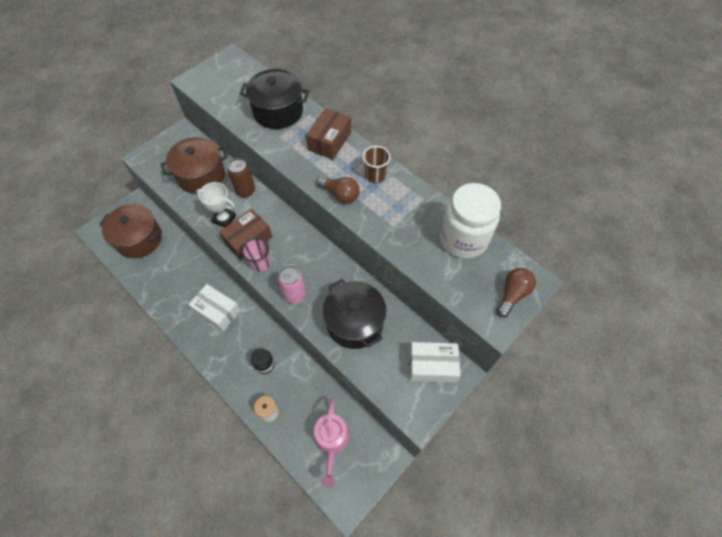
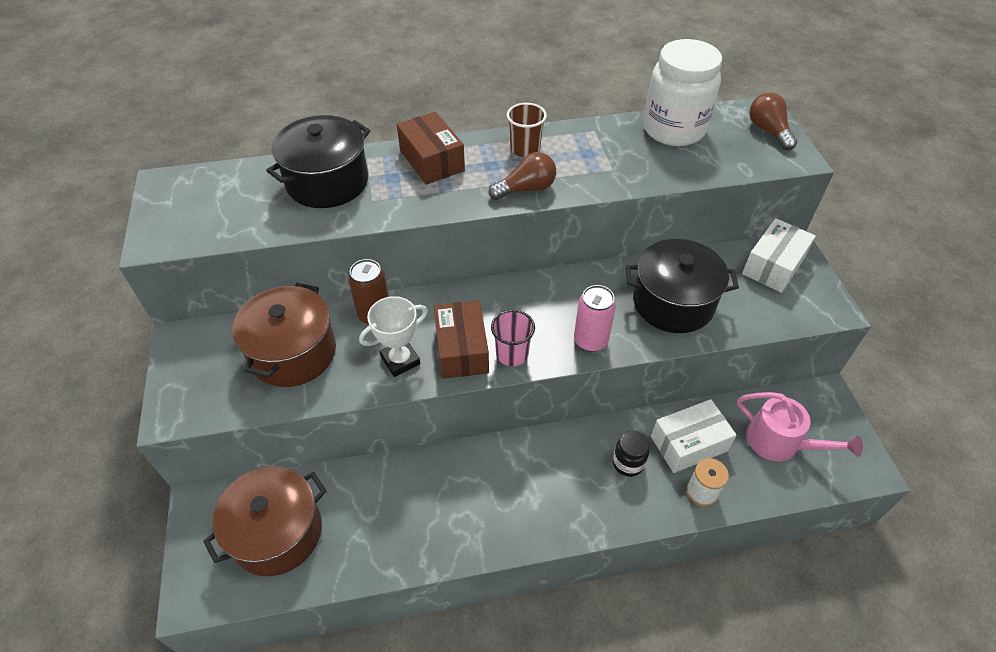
camera: 55 degrees left, 10 degrees down
white box [188,284,241,332] -> white box moved to [651,399,736,473]

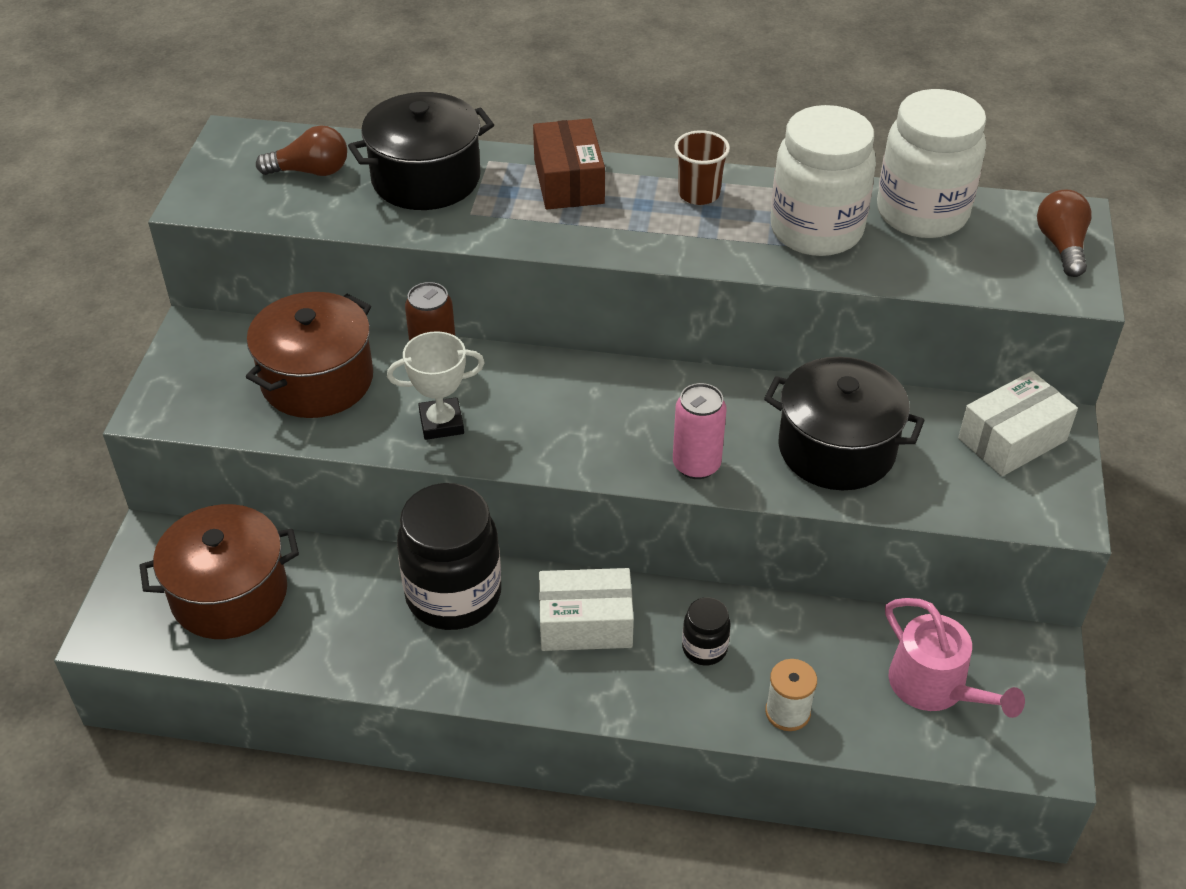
camera: 20 degrees right, 5 degrees down
brown box [434,300,489,379] -> none
brown light bulb [489,152,556,200] -> brown light bulb moved to [256,125,347,176]
pink cup [491,310,535,366] -> none
white box [651,399,736,473] -> white box moved to [539,568,634,651]
none -> black jar [397,483,501,630]
none -> white jar [770,105,876,256]

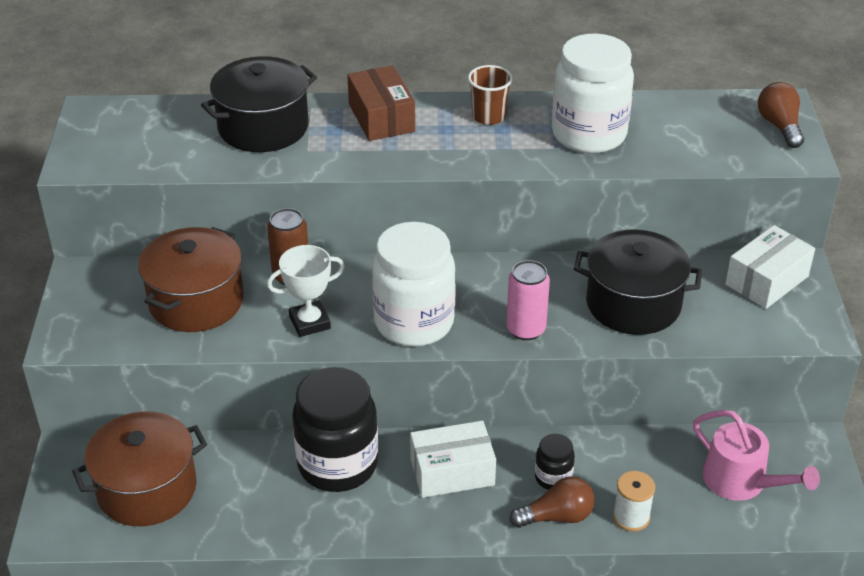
camera: 10 degrees left, 5 degrees down
brown light bulb [256,125,347,176] -> brown light bulb moved to [510,477,595,528]
white jar [877,89,986,238] -> white jar moved to [372,222,456,346]

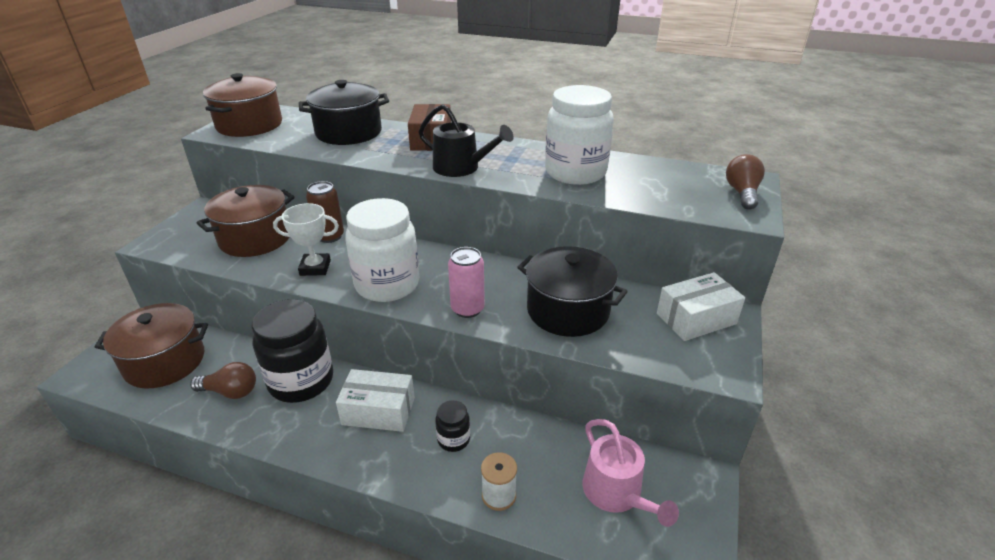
camera: 20 degrees right, 5 degrees down
brown cup [468,65,513,125] -> none
brown light bulb [510,477,595,528] -> brown light bulb moved to [190,362,256,399]
none -> brown pot [203,73,282,137]
none -> black watering can [419,104,514,177]

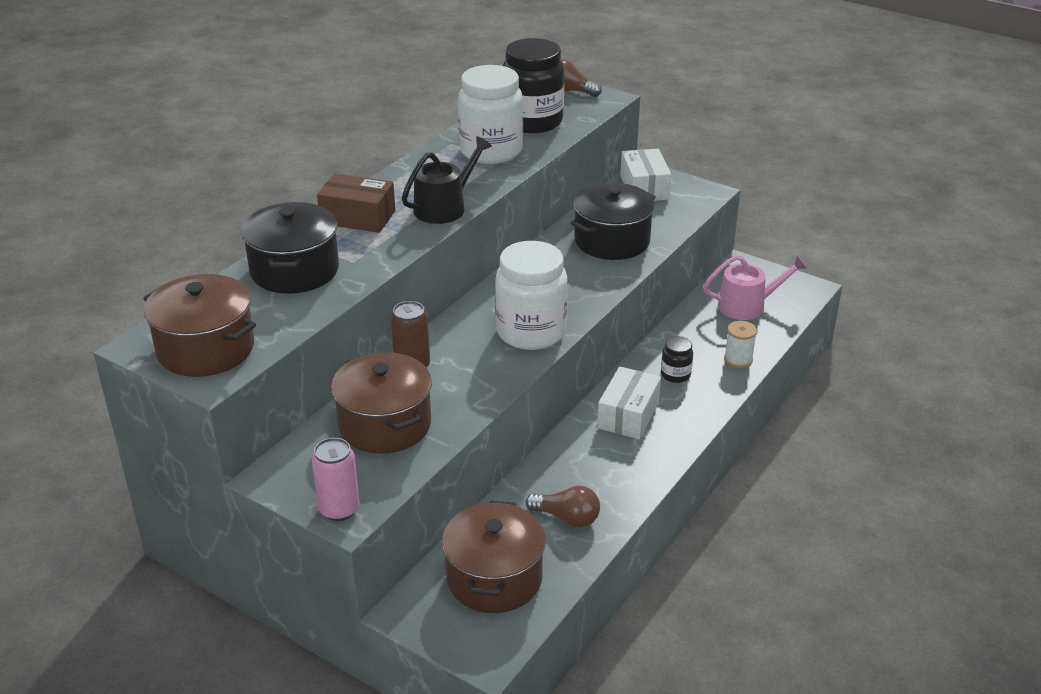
camera: 75 degrees left, 0 degrees up
brown light bulb [190,362,256,399] -> brown light bulb turned 90 degrees clockwise [526,486,600,528]
black jar [251,299,333,403] -> black jar moved to [503,38,564,133]
white trophy [273,203,339,276] -> none
pink can [448,247,485,318] -> pink can moved to [312,438,360,521]

